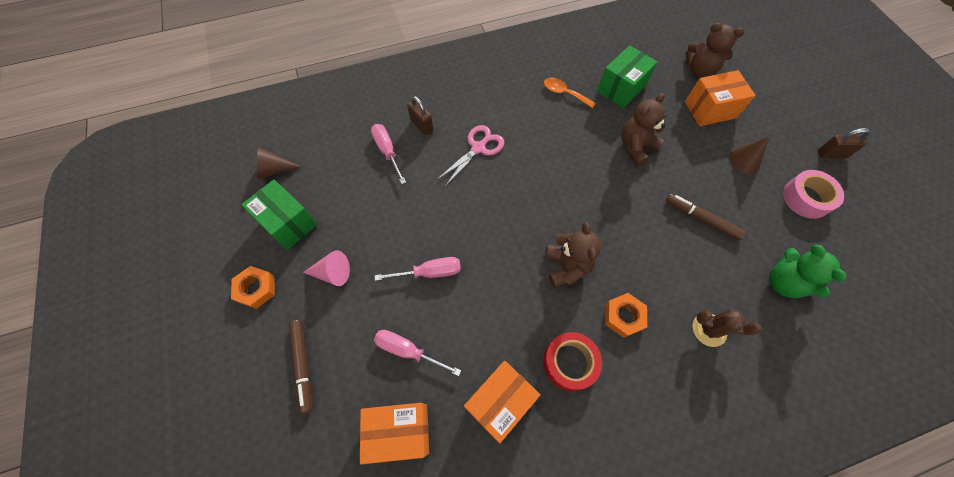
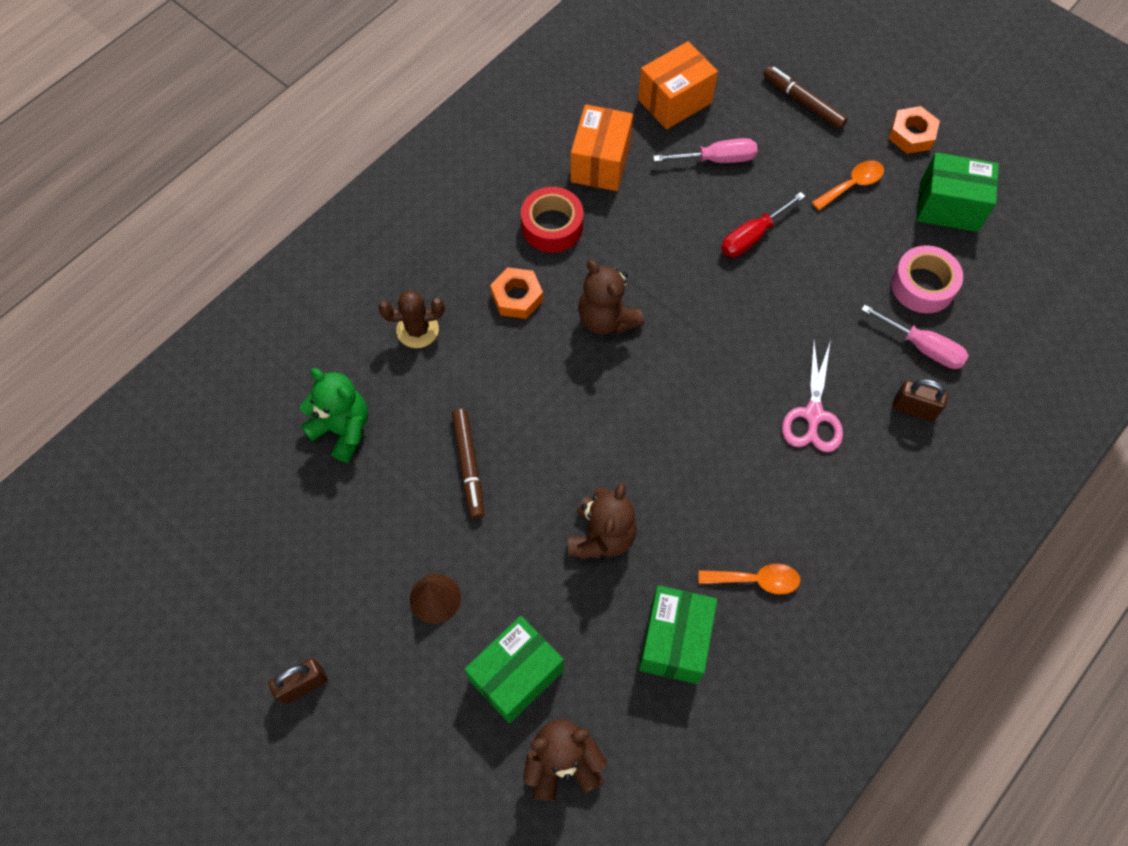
camera: 150 degrees right, 0 degrees up
brown cone [257,147,301,179] -> none
pink cone [303,250,350,286] -> orange spoon [812,160,884,211]
pink screwdriver [375,257,461,281] -> red screwdriver [721,192,806,257]
brown marker [666,194,746,240] -> brown marker turned 75 degrees clockwise [452,408,484,519]
orange box [685,70,756,126] -> green box [464,616,564,724]
pink tape [783,170,844,219] -> pink tape moved to [891,245,963,313]

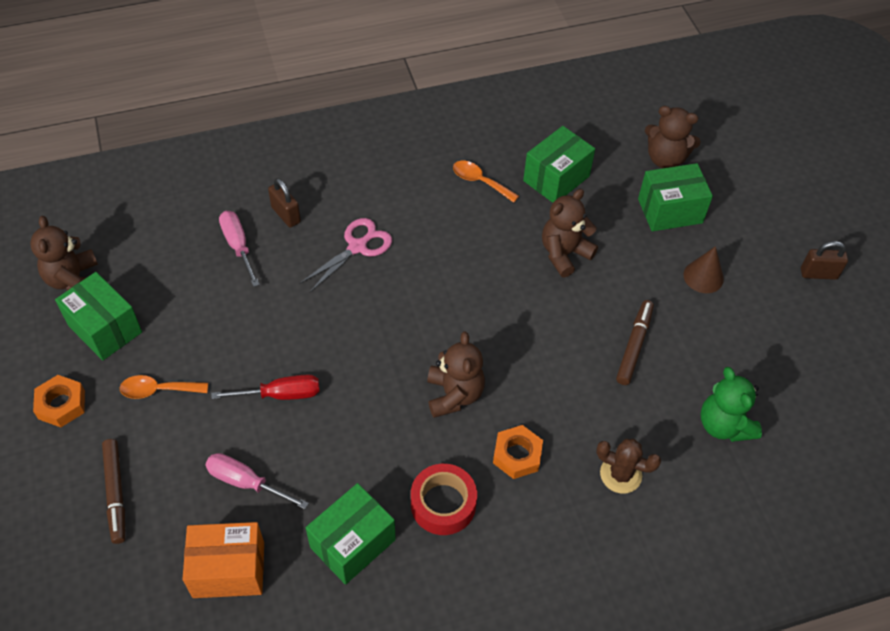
camera: 150 degrees left, 10 degrees down
orange box [570,104,633,191] -> green box [306,483,396,585]
pink tape [891,245,963,313] -> none
none -> brown teddy bear [30,216,98,291]

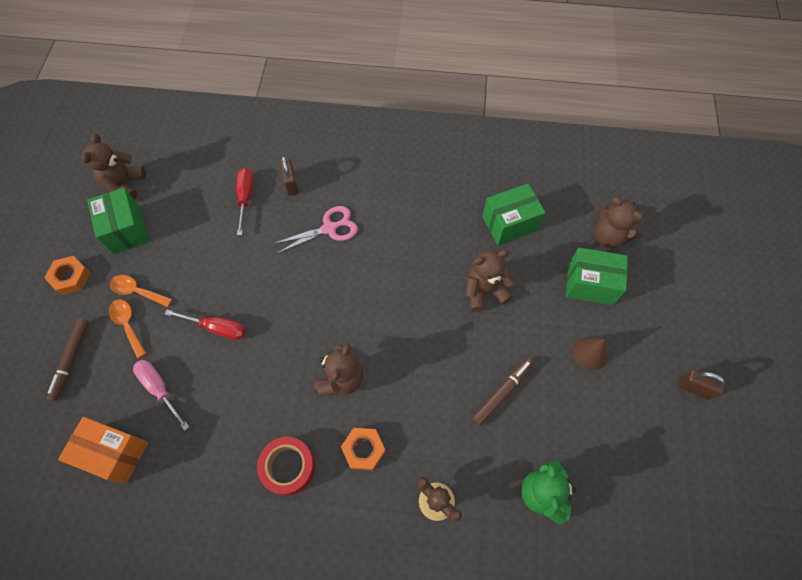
camera: 25 degrees right, 10 degrees up
pink screwdriver [219,211,260,287] -> red screwdriver [236,167,254,235]
green box [306,483,396,585] -> none
orange spoon [453,161,519,203] -> orange spoon moved to [109,299,146,358]

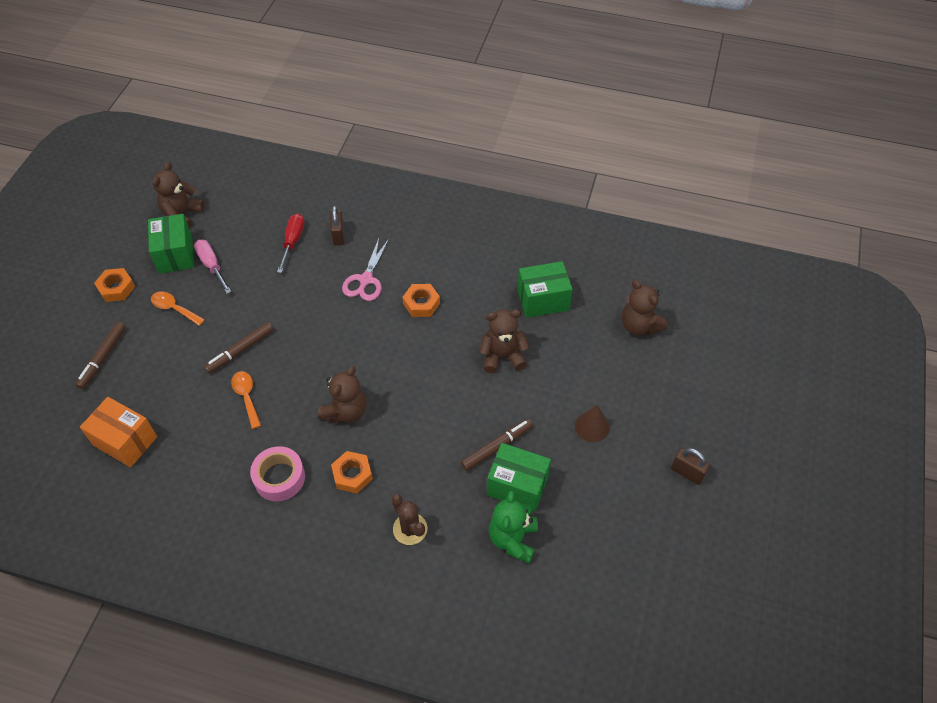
camera: 10 degrees right, 10 degrees down
orange spoon [109,299,146,358] -> orange spoon moved to [231,371,261,429]
pink screwdriver [133,360,189,431] -> pink screwdriver moved to [194,240,231,294]
red screwdriver [165,310,246,340] -> brown marker [204,322,274,374]
red tape [257,437,315,496] -> pink tape [250,446,305,501]
pink scissors [272,206,358,253] -> pink scissors turned 120 degrees clockwise [342,238,389,301]
green box [566,248,628,305] -> green box moved to [487,443,551,512]
none -> orange nut [402,284,440,317]

